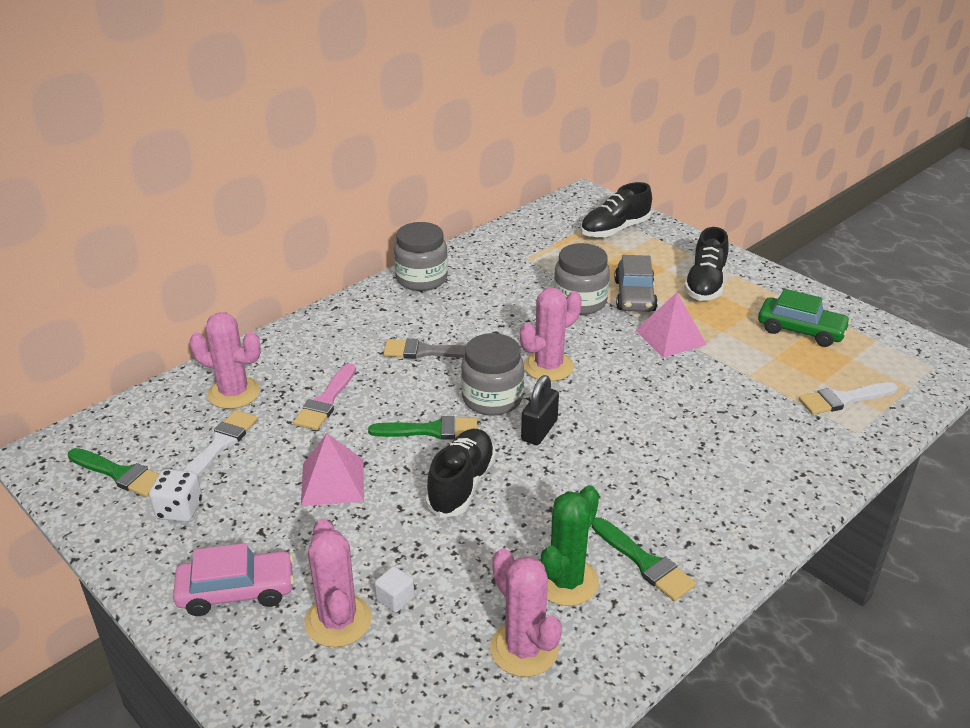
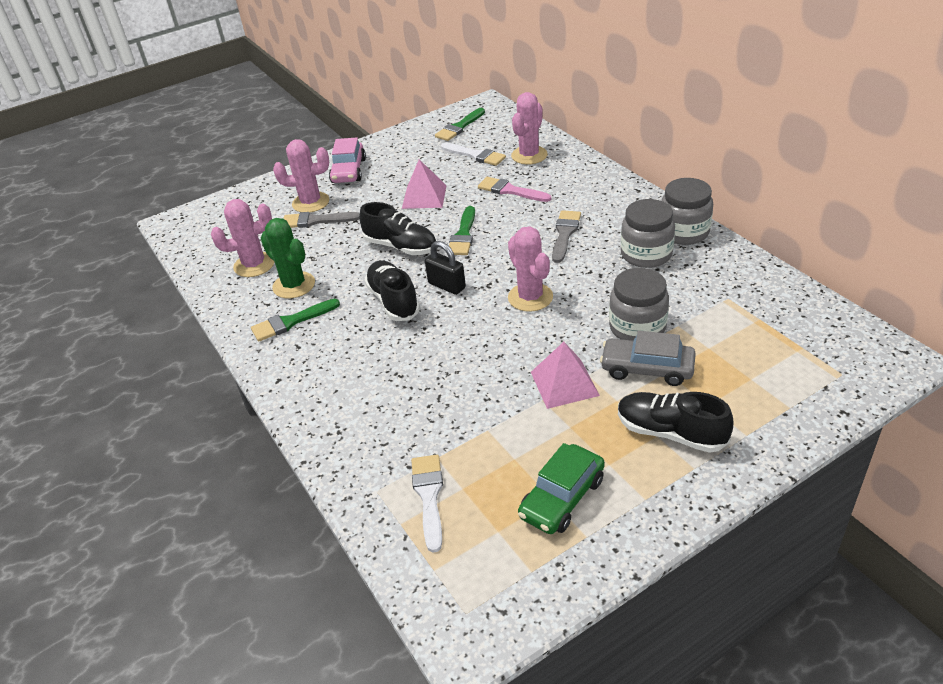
camera: 105 degrees right, 5 degrees up
white dice [149,469,202,522] -> none
white cube [375,566,414,613] -> grey brush [283,212,360,228]
grey jar [461,333,524,416] -> grey jar moved to [621,199,675,268]
black shoe [580,182,652,238] -> black shoe moved to [364,260,420,321]

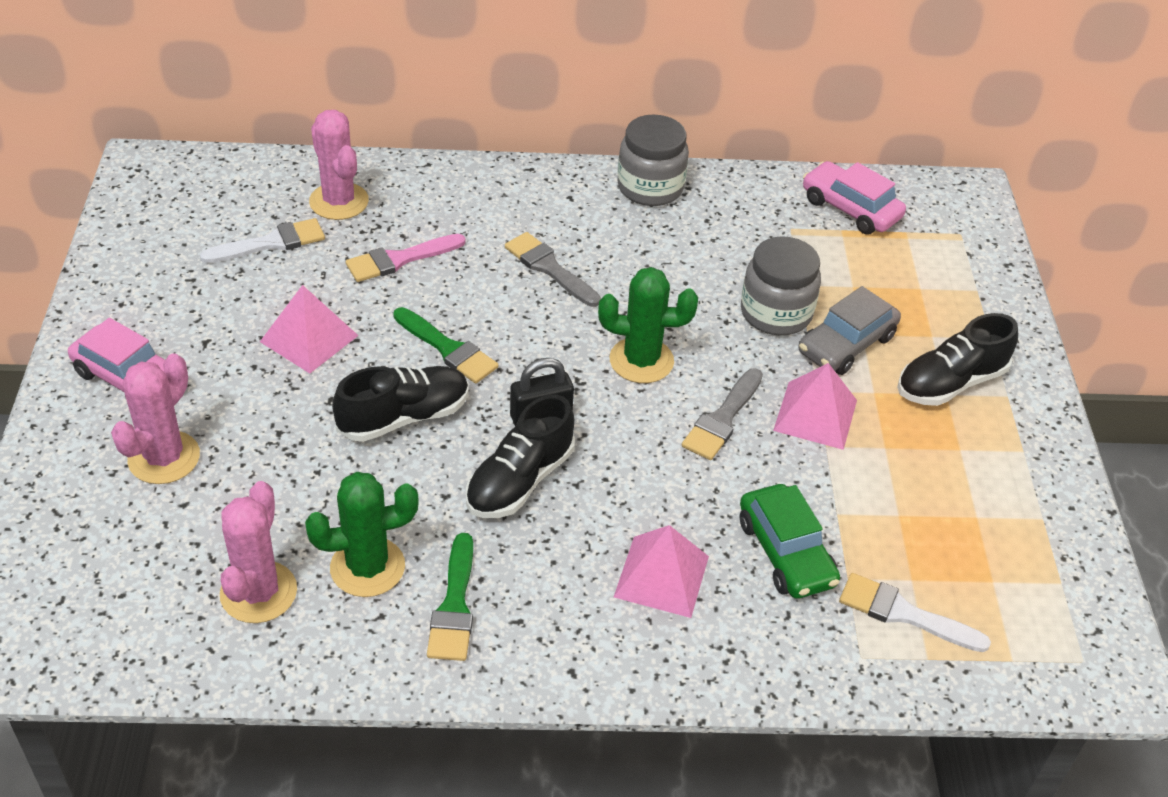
camera: 65 degrees left, 5 degrees up
grey brush [283,212,360,228] -> grey brush moved to [682,368,763,460]
black shoe [364,260,420,321] -> black shoe turned 60 degrees counterclockwise [466,395,575,518]
green brush [435,108,485,141] -> none
pink cactus [508,227,553,312] -> green cactus [598,267,698,383]
green car [518,443,605,534] -> green car moved to [740,484,840,599]
grey jar [621,199,675,268] -> none
none -> pink pyramid [614,525,709,618]
none -> pink car [803,161,906,235]

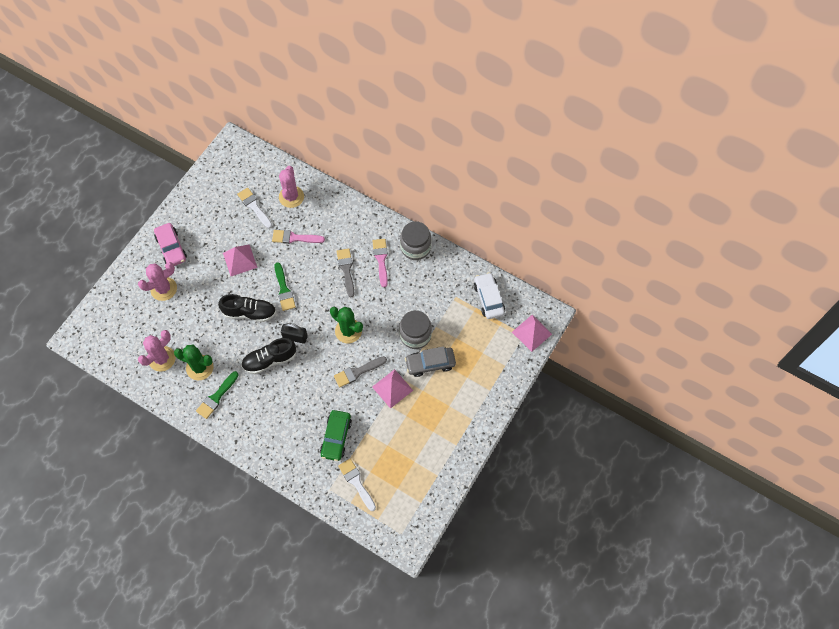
camera: 35 degrees right, 20 degrees up
white brush [200,218,325,263] -> white brush turned 135 degrees counterclockwise [237,188,272,228]
pink pyramid [614,525,709,618] -> pink pyramid moved to [512,315,552,352]
pink car [803,161,906,235] -> white car [474,272,505,319]
black shoe [897,313,1018,406] -> none
none -> pink brush [372,239,388,287]

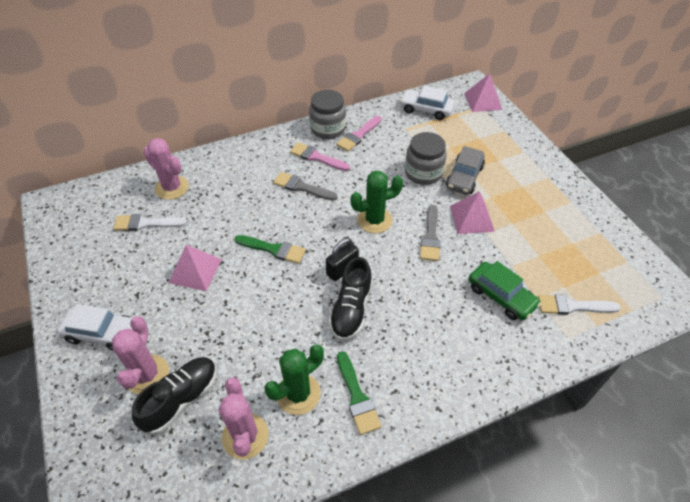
camera: 55 degrees left, 15 degrees down
pink car [154,223,187,266] -> white car [58,304,133,351]
black shoe [218,294,276,322] -> black shoe moved to [132,357,217,435]
pink brush [272,230,325,244] -> pink brush moved to [336,116,382,151]

